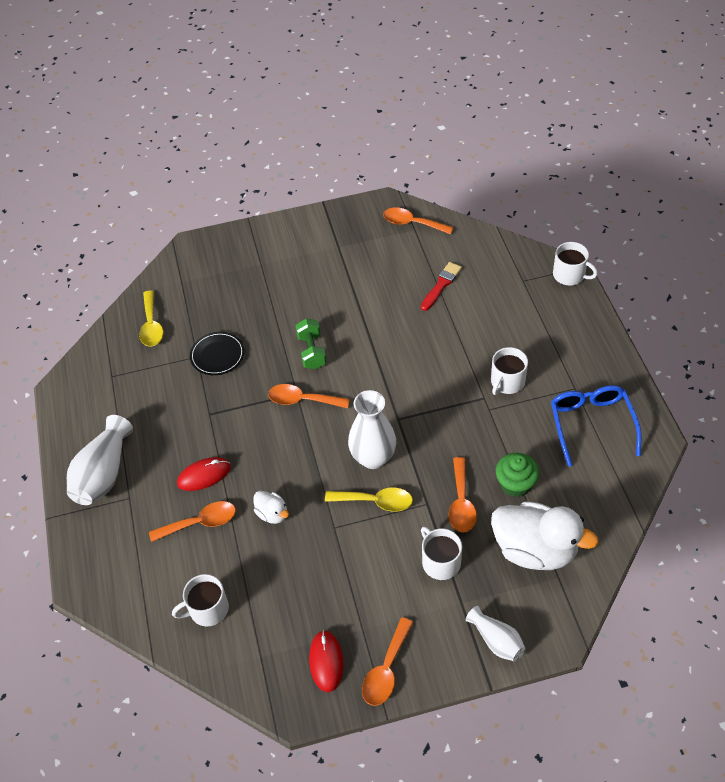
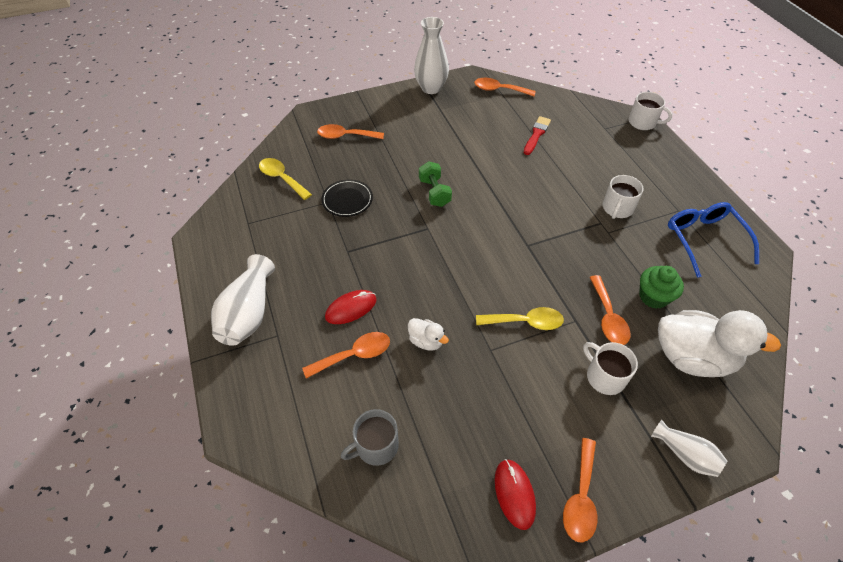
camera: 10 degrees left, 0 degrees up
yellow spoon [139,290,163,346] -> yellow spoon turned 150 degrees clockwise [259,158,312,200]
white mug [172,574,229,626] -> grey mug [341,409,399,466]
orange spoon [268,384,350,408] -> orange spoon moved to [317,124,384,139]
white vase [348,390,396,469] -> white vase moved to [414,17,449,94]

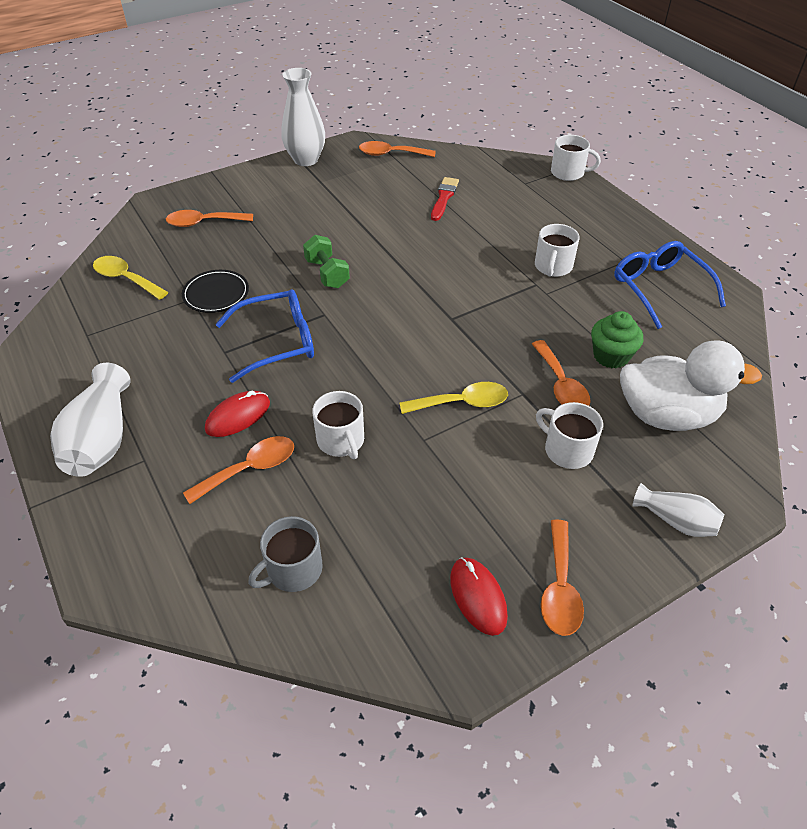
camera: 10 degrees left, 5 degrees down
white duck [408,318,449,350] -> white mug [312,391,364,459]
none -> blue glasses [215,289,314,383]

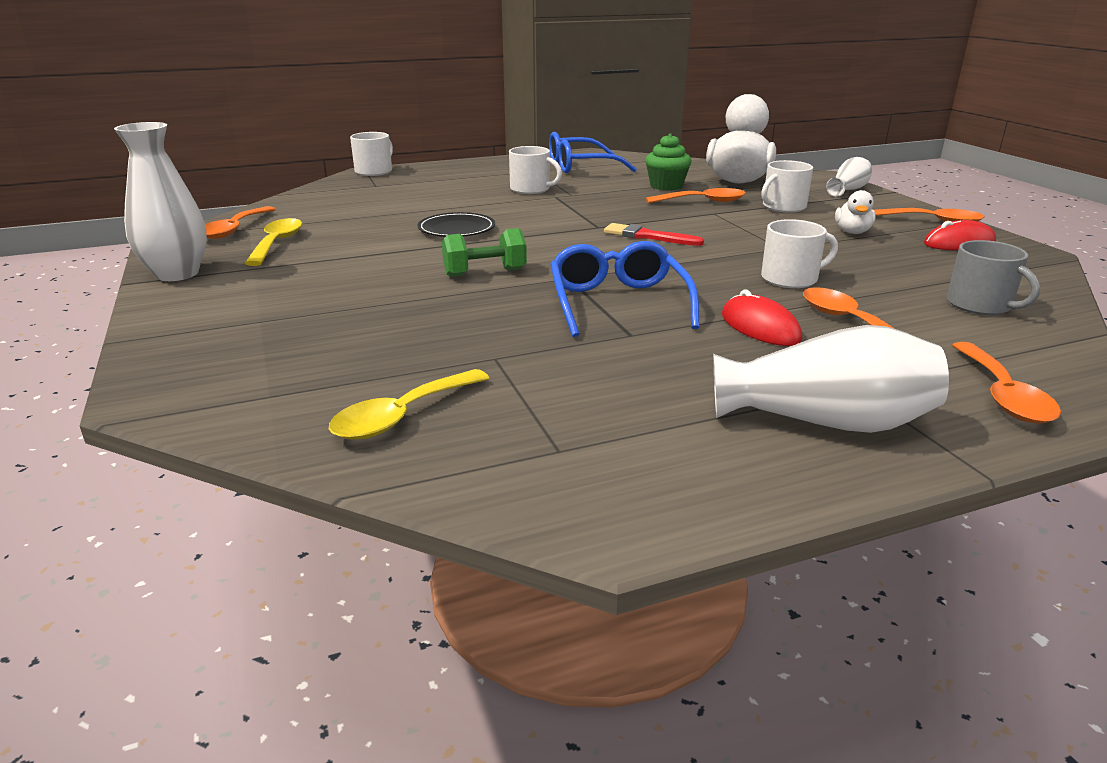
camera: 80 degrees left, 20 degrees down
orange spoon [166,210,253,227] -> orange spoon moved to [952,342,1061,423]
black plate [182,270,249,313] -> black plate moved to [417,212,495,237]
yellow spoon [400,382,508,414] -> yellow spoon moved to [245,218,302,266]
red brush [431,177,459,221] -> red brush moved to [604,223,704,246]
none -> white duck [835,190,876,234]

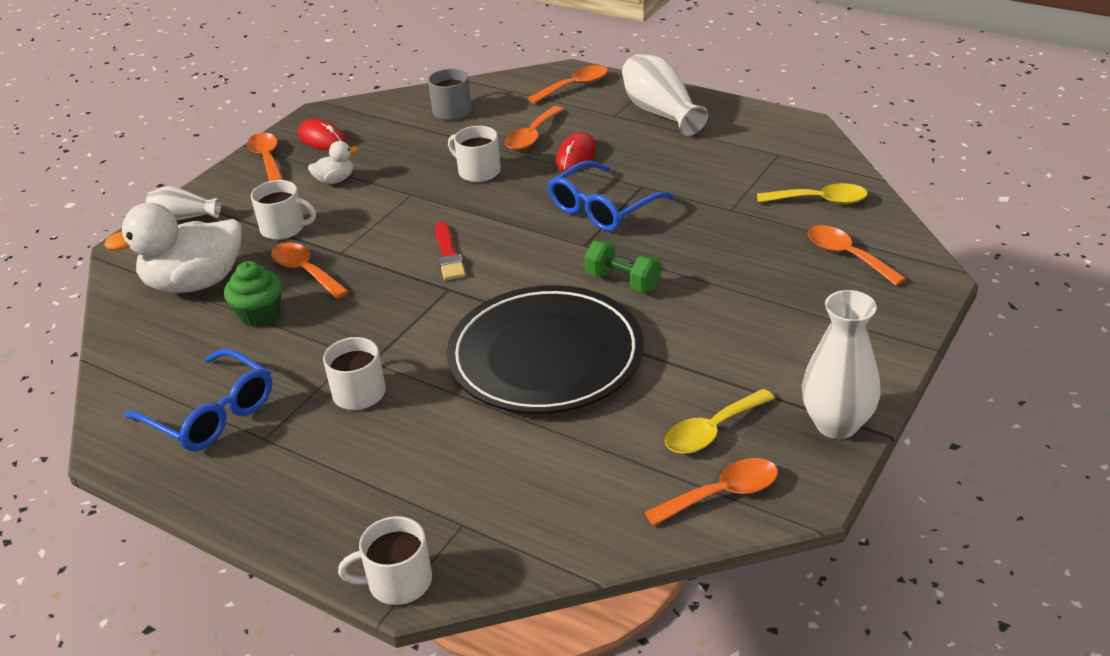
camera: 125 degrees left, 10 degrees up
black plate [417,212,495,237] -> black plate [447,285,644,414], size x2.25
none -> orange spoon [808,225,906,286]

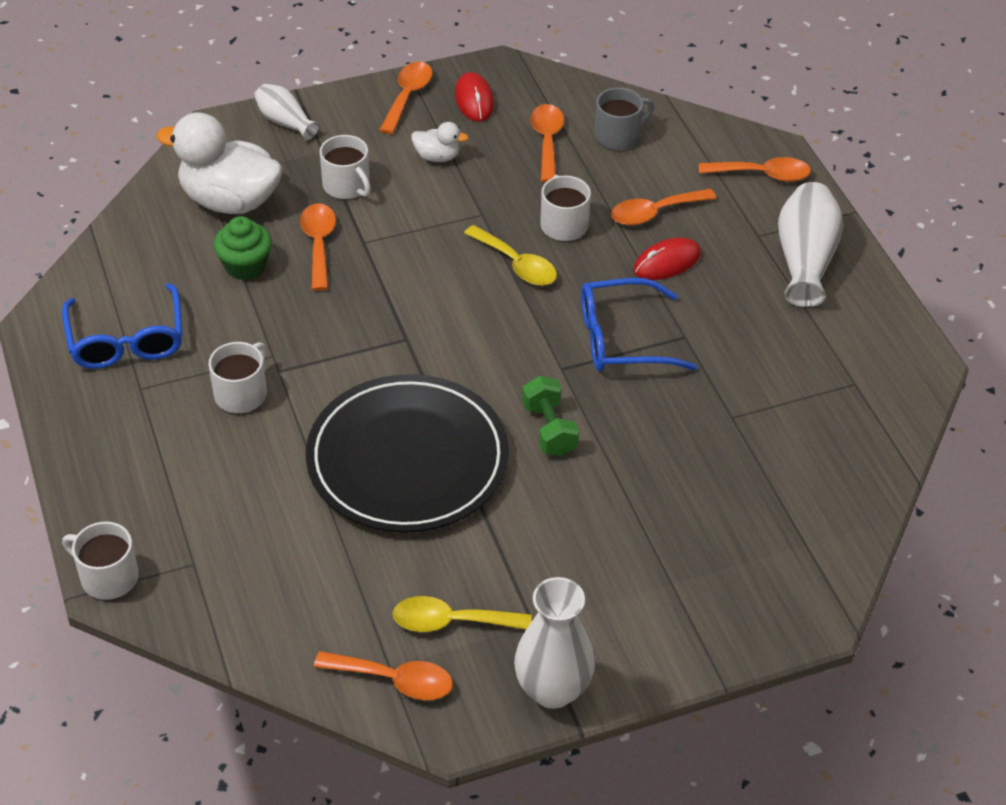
camera: 35 degrees right, 10 degrees up
red brush [435,221,466,280] -> none
yellow spoon [757,183,868,204] -> yellow spoon moved to [464,225,557,286]
orange spoon [808,225,906,286] -> orange spoon moved to [530,104,564,183]

